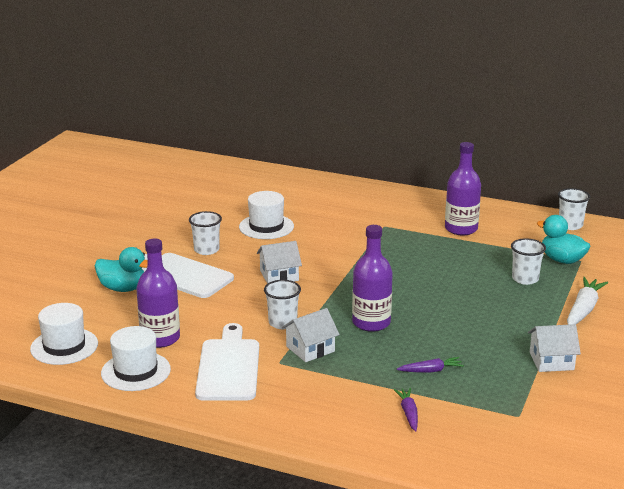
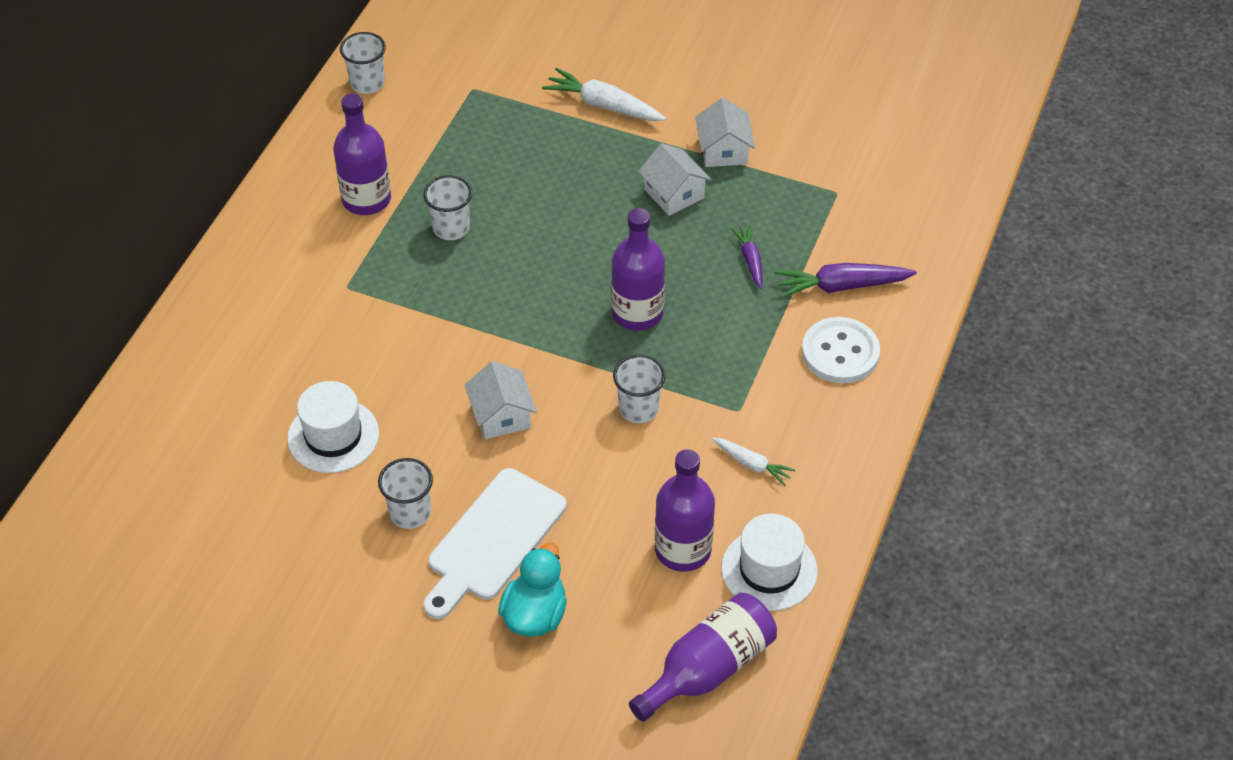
camera: 90 degrees left, 25 degrees up
white hat [30,303,98,365] -> purple bottle [629,593,777,722]
white cutting board [195,323,259,401] -> white carrot [712,438,795,486]
white house [282,308,340,362] -> white house moved to [638,143,711,216]
purple carrot [394,388,418,431] -> purple carrot [775,263,917,298], size x1.67
white cup [511,238,546,285] -> white cup moved to [423,175,472,240]
turquoise duck [537,215,590,264] -> none
none -> white button [802,317,880,384]

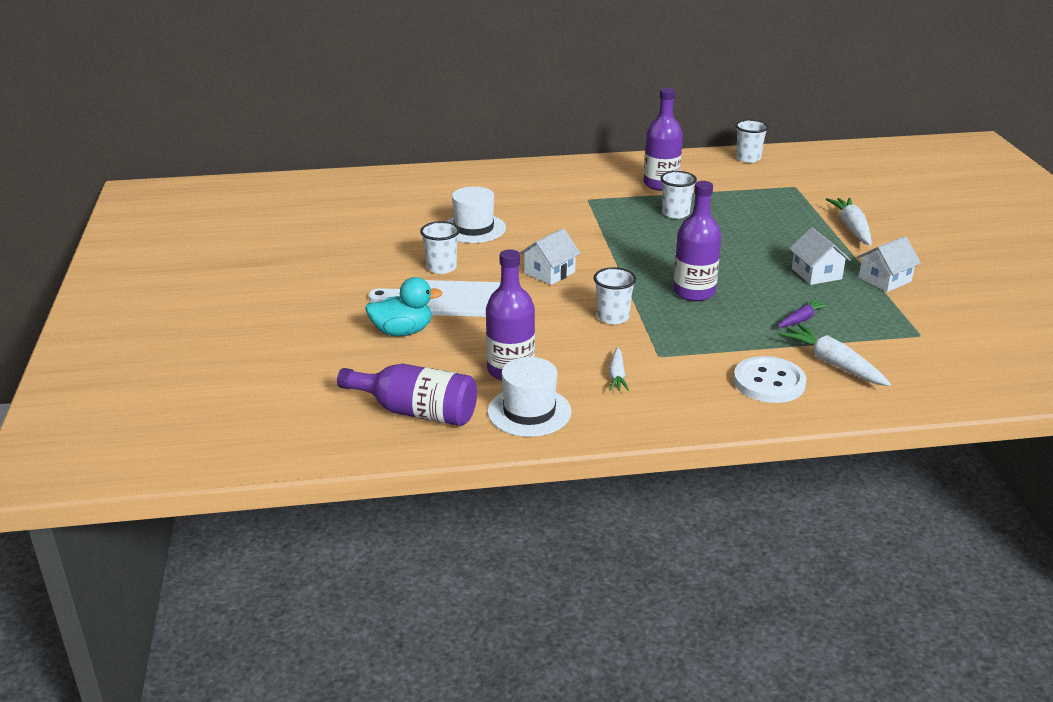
camera: 60 degrees right, 20 degrees down
white house [638,143,711,216] -> white house turned 45 degrees counterclockwise [789,227,851,285]
purple carrot [775,263,917,298] -> white carrot [778,323,891,386]

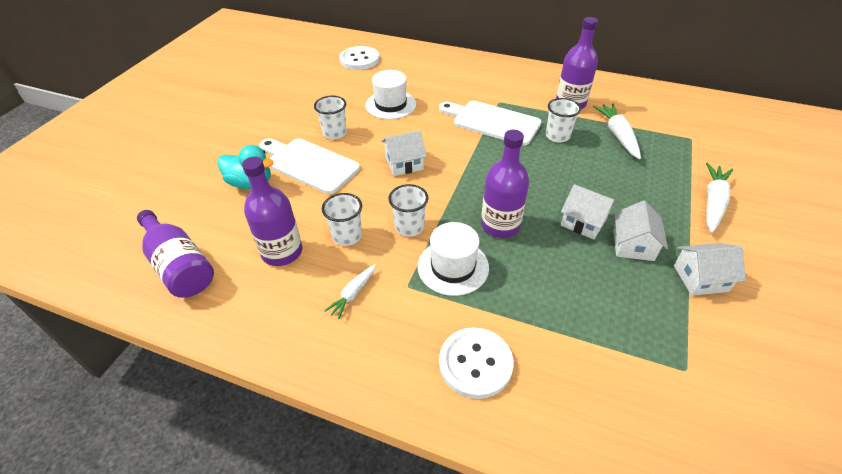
camera: 30 degrees right, 15 degrees up
white hat [487,357,572,437] -> white hat moved to [418,222,489,296]
white cup [736,120,769,163] -> white cup moved to [322,193,362,246]
purple carrot [778,299,830,327] -> none
white carrot [778,323,891,386] -> white carrot moved to [593,104,641,159]
none -> white button [339,46,379,70]
none -> white cutting board [439,101,542,146]
none -> white house [561,184,616,239]

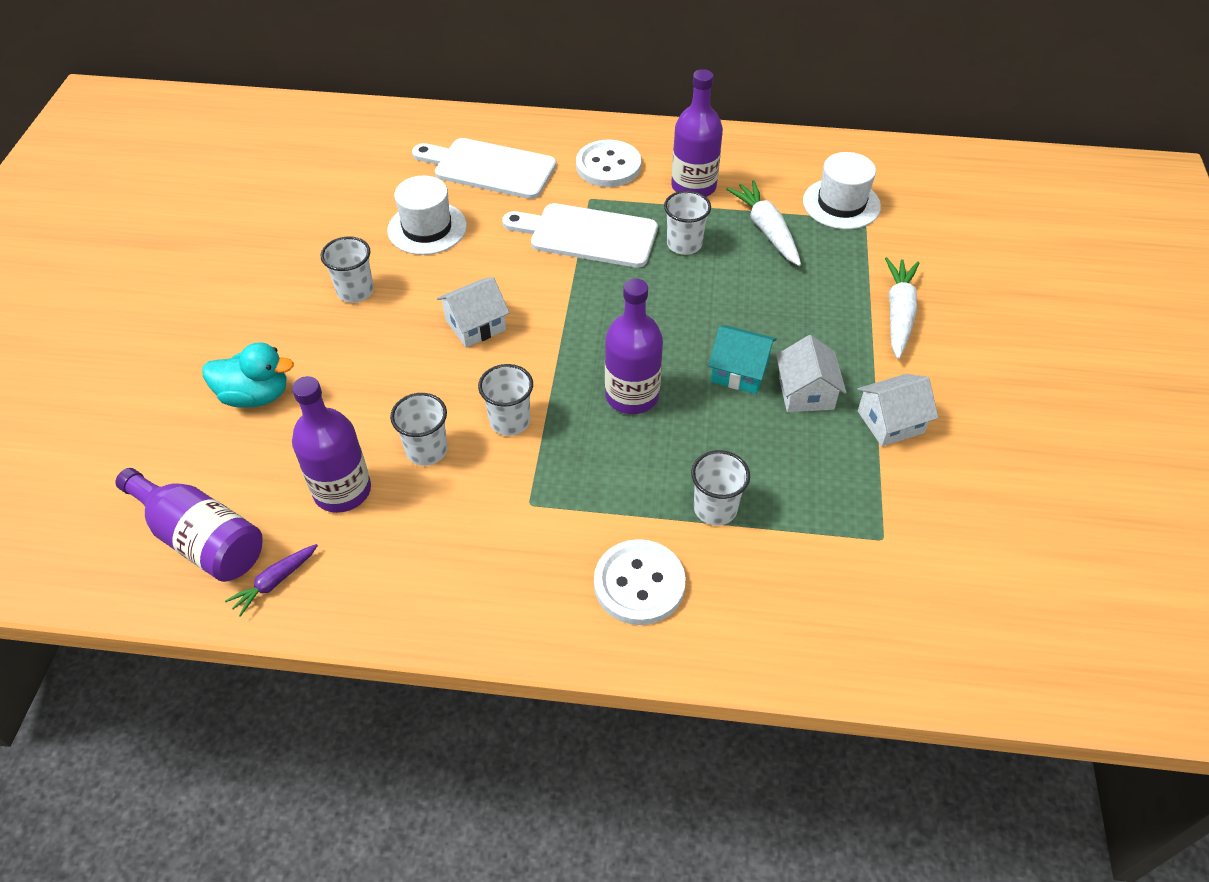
camera: 15 degrees left, 5 degrees up
white cutting board [259,139,360,194] -> white cutting board moved to [412,138,556,199]
white carrot [324,264,376,319] -> none
white button [339,46,379,70] -> white button moved to [576,140,641,187]
white hat [418,222,489,296] -> white hat moved to [803,152,881,229]
white house [561,184,616,239] -> turquoise house [708,325,777,394]
none -> purple carrot [225,544,318,617]
none -> white cup [691,450,750,526]

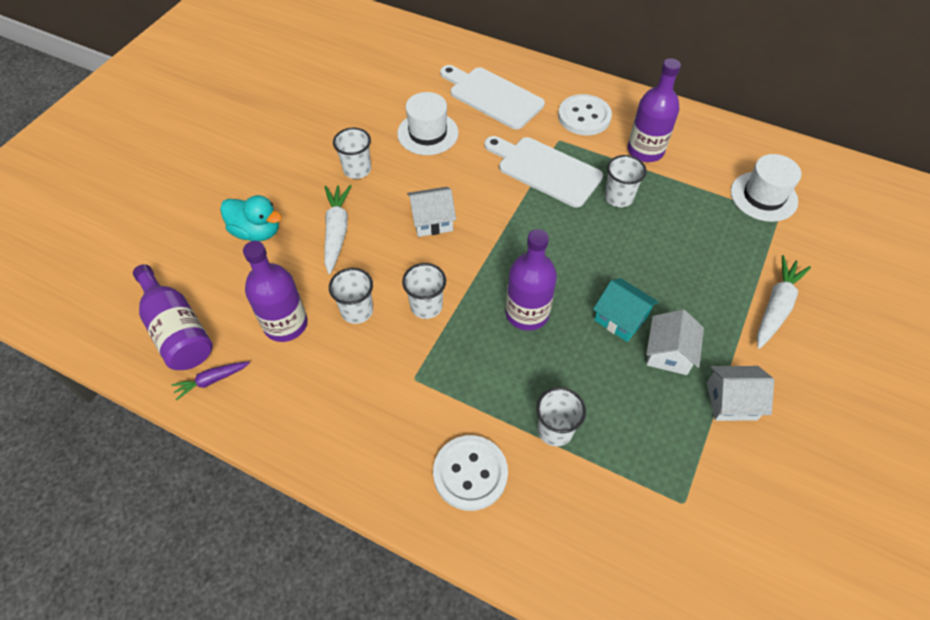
camera: 20 degrees right, 5 degrees up
white carrot [726,180,801,266] -> white carrot moved to [324,185,352,274]

